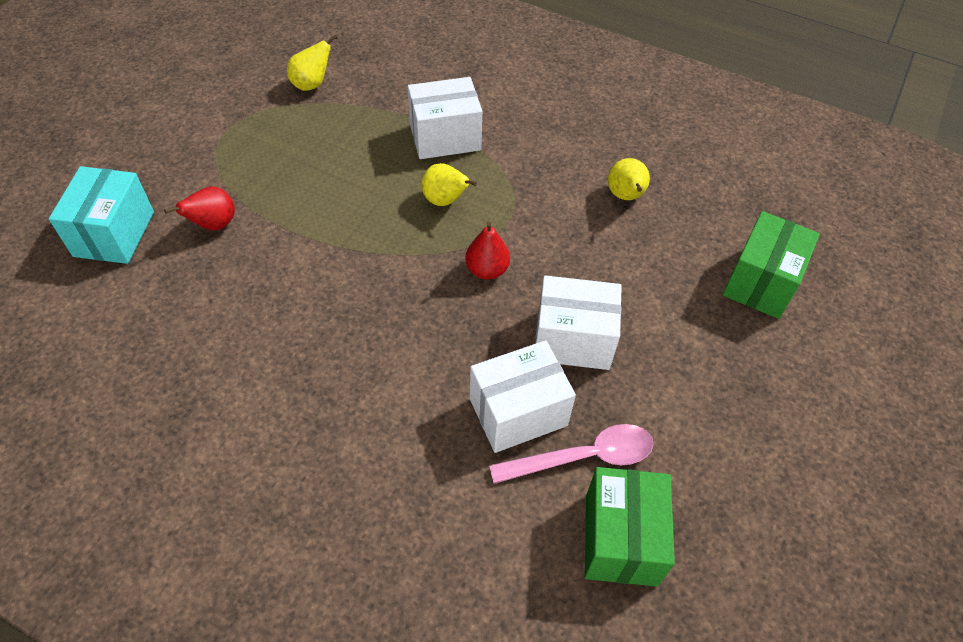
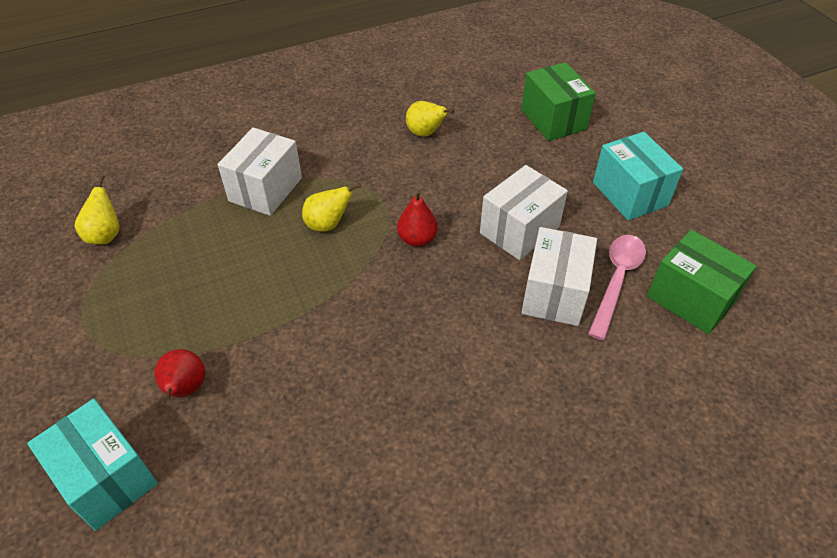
camera: 50 degrees left, 5 degrees down
none -> turquoise box [593,132,683,221]

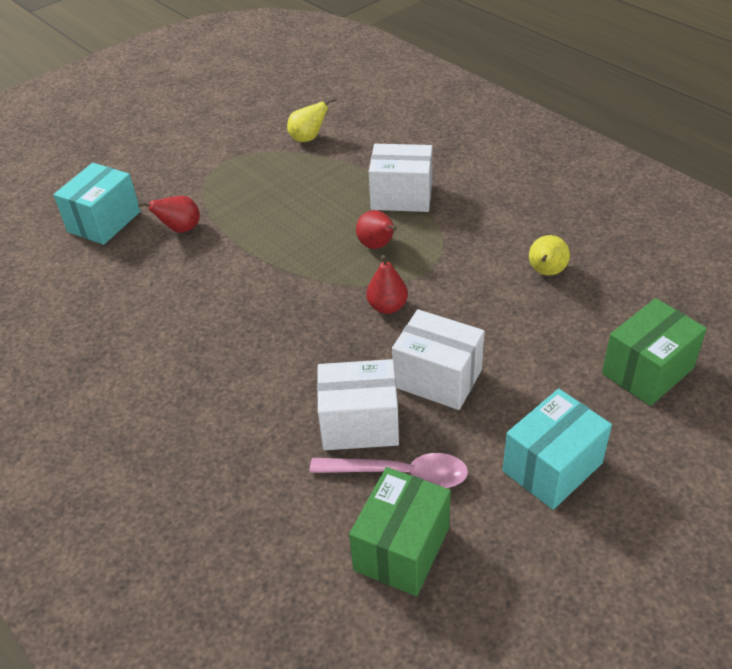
camera: 75 degrees right, 5 degrees down
yellow pear [302,183,361,232] -> red pear [356,210,397,249]

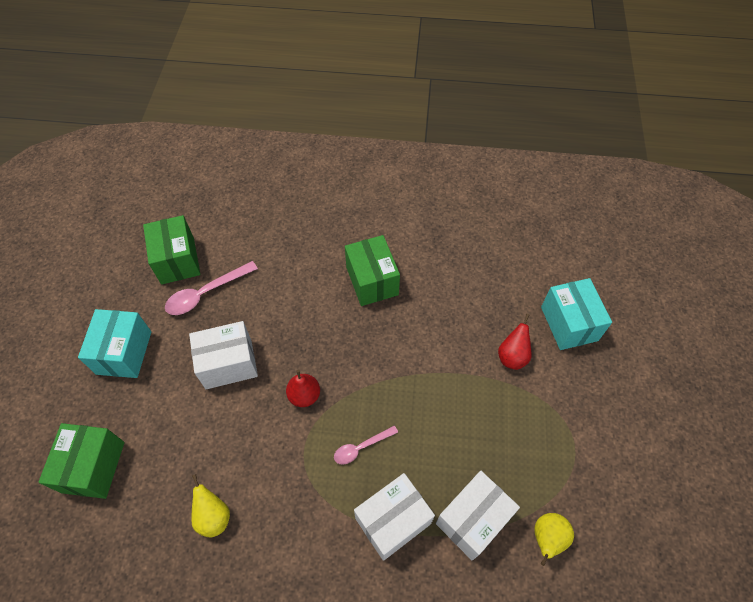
camera: 135 degrees right, 15 degrees up
white box [317,359,399,450] -> white box moved to [436,471,520,560]
red pear [356,210,397,249] -> pink spoon [334,426,398,465]
none -> green box [345,235,400,306]

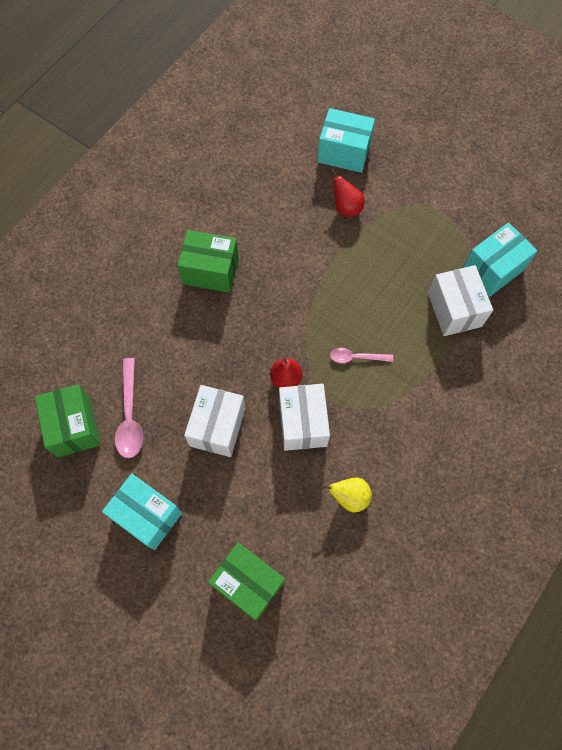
camera: 60 degrees left, 10 degrees up
green box [143,215,200,284] -> green box turned 60 degrees clockwise [35,384,100,457]
pink spoon [334,426,398,465] -> pink spoon turned 90 degrees clockwise [330,348,393,363]
white box [354,473,435,561] -> white box moved to [279,384,330,451]
yellow pear [534,513,574,566] -> turquoise box [463,223,537,297]

